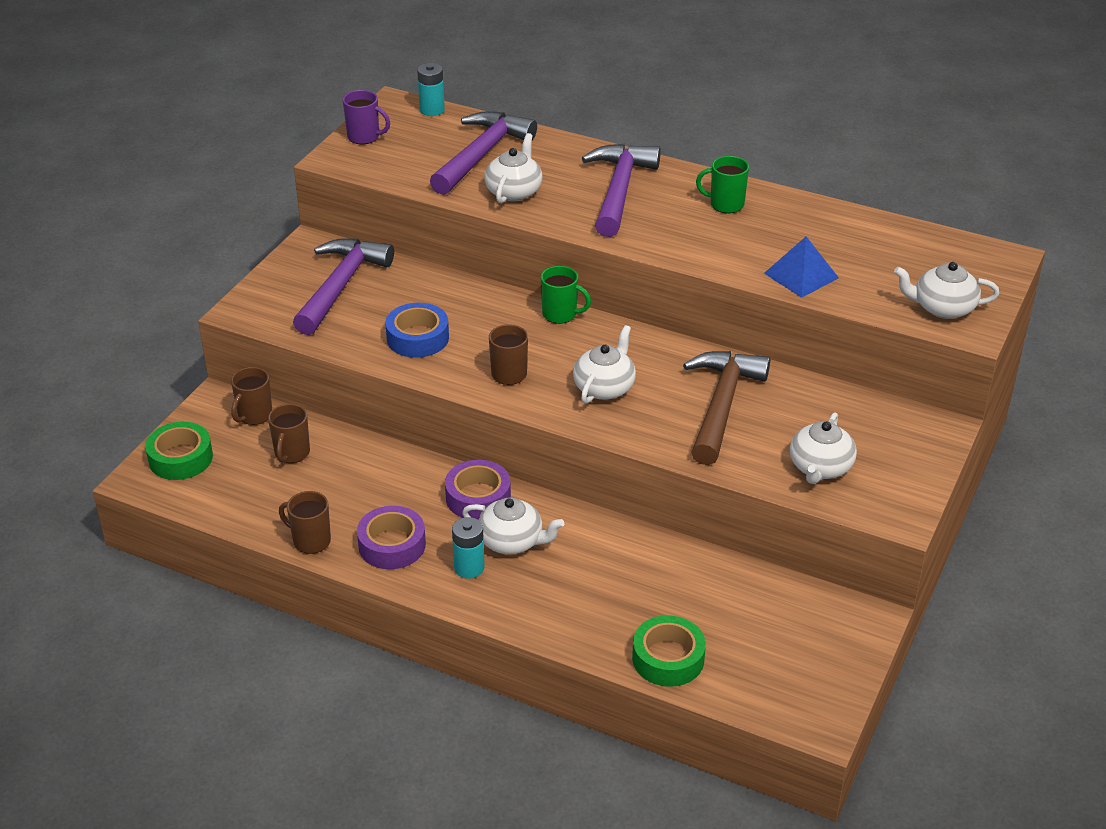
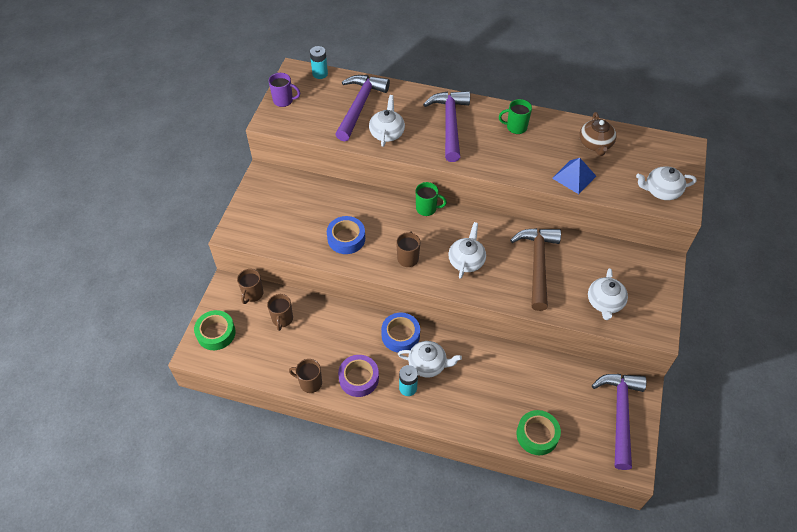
camera: 10 degrees left, 15 degrees up
purple hammer [293,238,394,335] -> purple hammer moved to [592,374,647,470]
purple tape [445,460,511,520] -> blue tape [381,312,420,352]
none -> brown teapot [579,112,616,156]

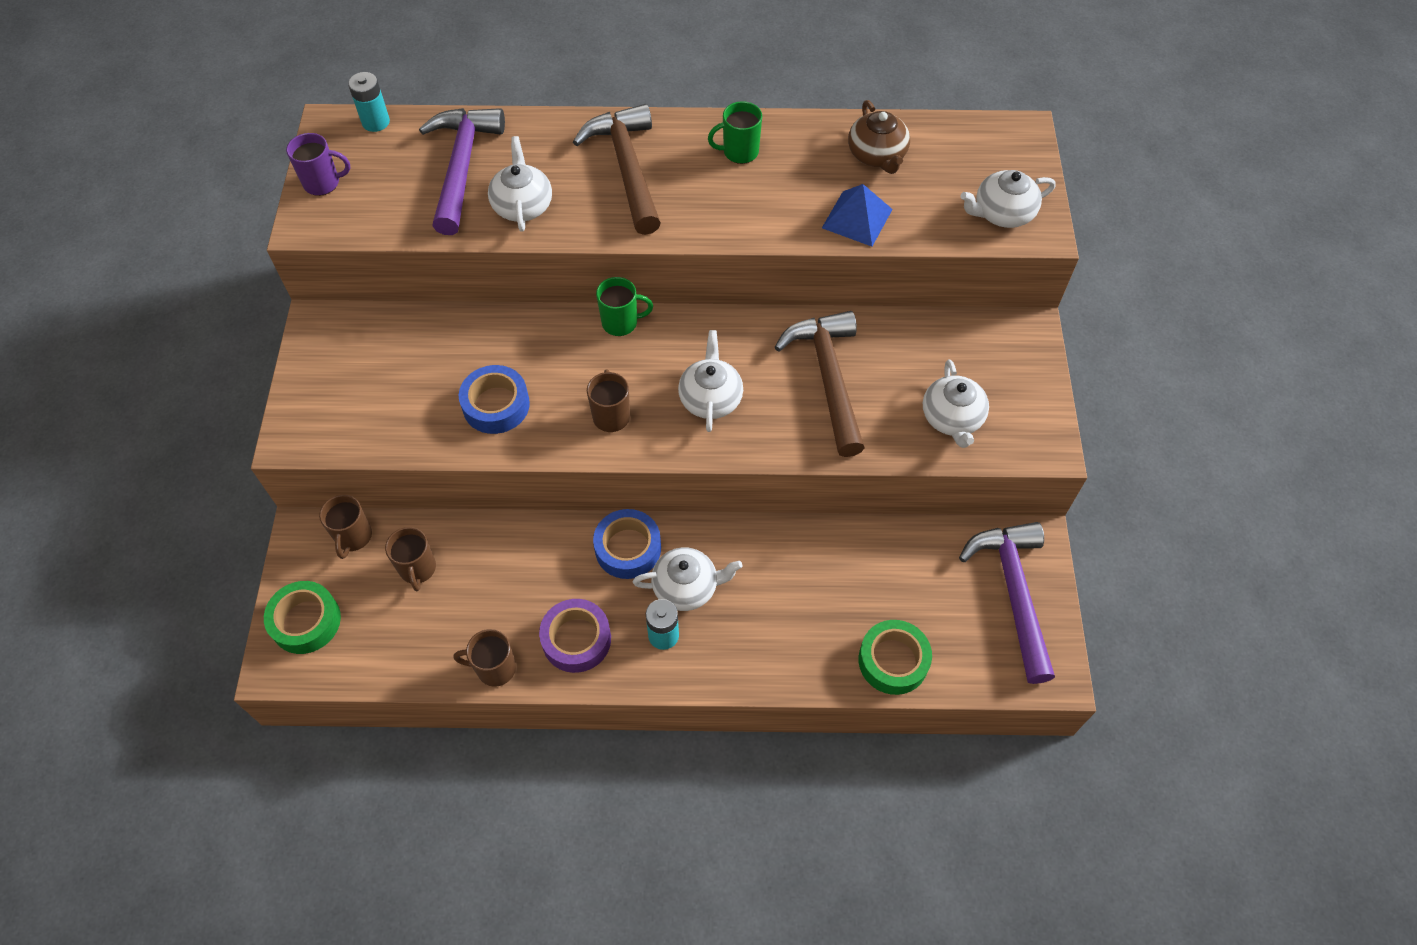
camera: 15 degrees left, 5 degrees up
purple hammer [423,91,470,162] -> brown hammer [573,104,661,235]

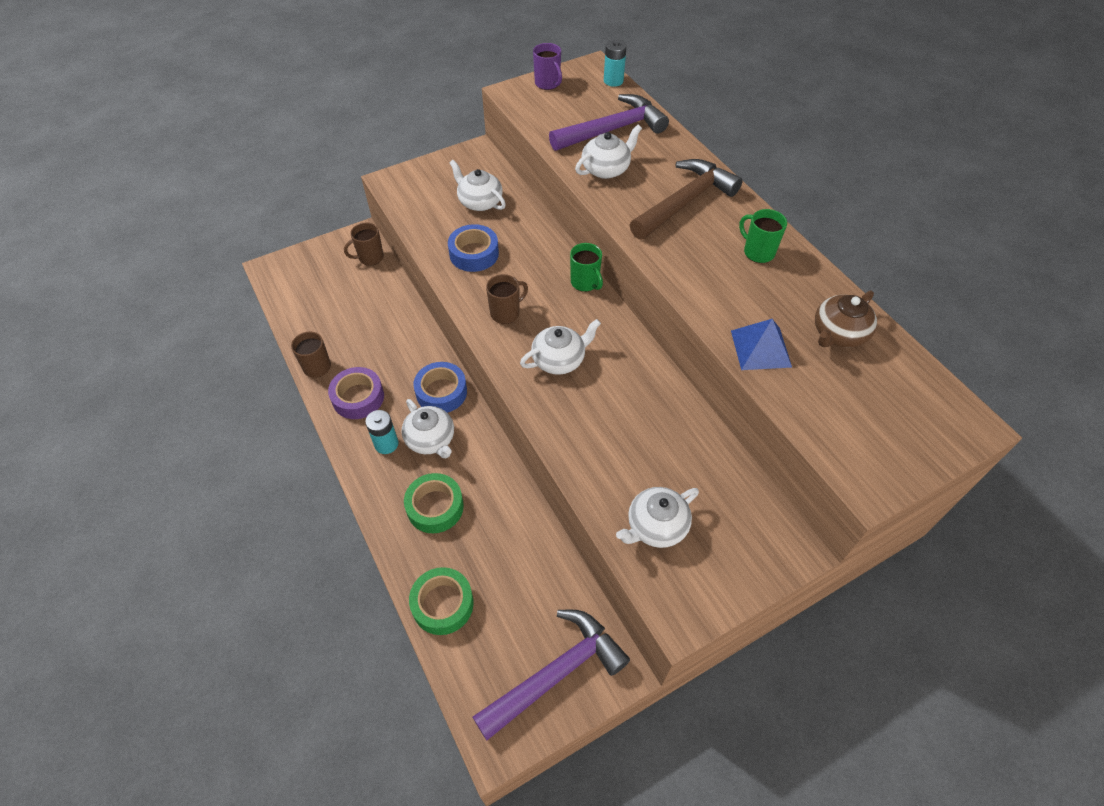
camera: 60 degrees right, 5 degrees down
green tape [264,581,341,654] -> green tape moved to [404,473,464,533]
brown mug [385,527,436,592] -> none
brown hammer [775,311,865,457] -> none
white teapot [961,170,1056,228] -> white teapot moved to [449,160,506,211]

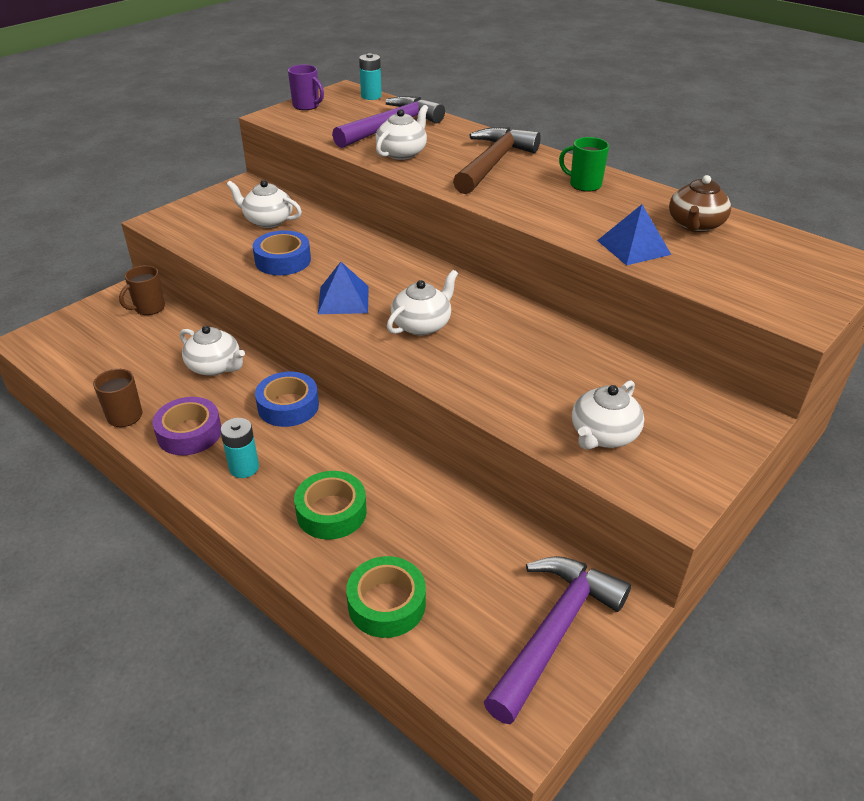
camera: 20 degrees left, 15 degrees down
white teapot [402,399,454,458] -> white teapot moved to [180,326,245,376]
brown mug [486,274,528,324] -> blue pyramid [318,262,369,314]
green mug [570,243,603,292] -> none

